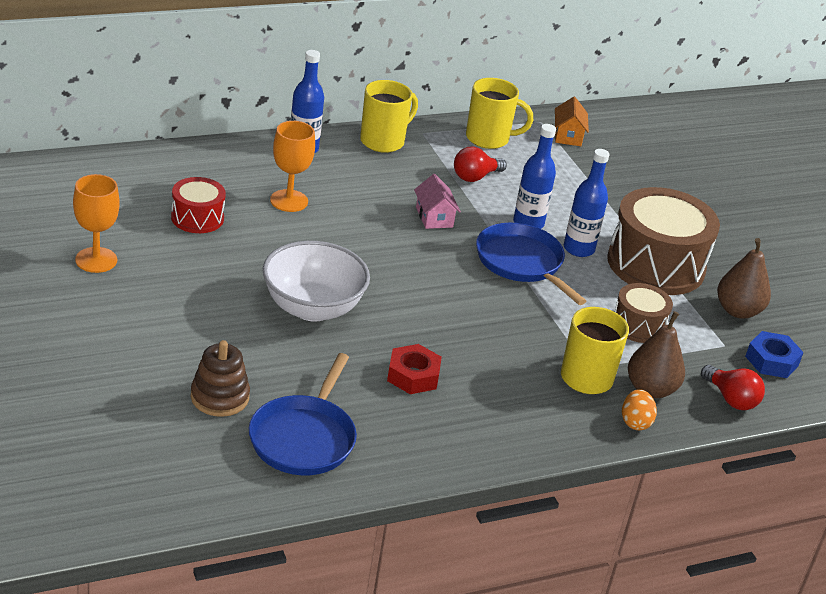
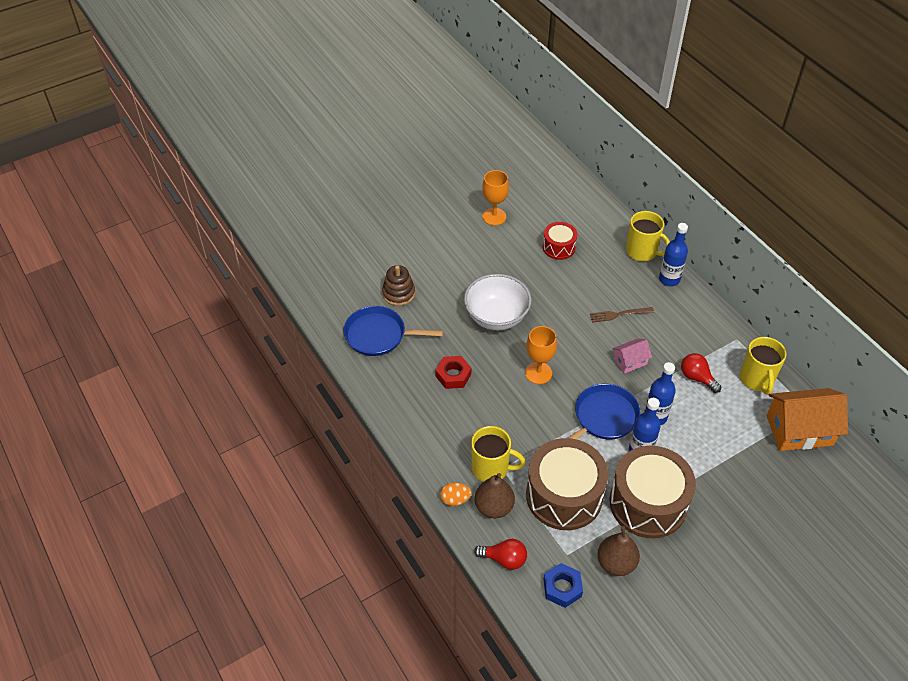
camera: 85 degrees right, 15 degrees up
orange goblet [270,121,315,212] -> orange goblet moved to [525,326,557,384]
yellow mug [360,80,418,153] -> yellow mug moved to [626,211,670,261]
orange house [555,97,589,146] -> orange house [766,388,848,451], size x1.96
brown drum [615,283,673,343] -> brown drum [526,438,608,530], size x1.93
red light bulb [701,365,765,410] -> red light bulb turned 120 degrees counterclockwise [474,539,527,570]
none -> brown fork [590,307,654,323]

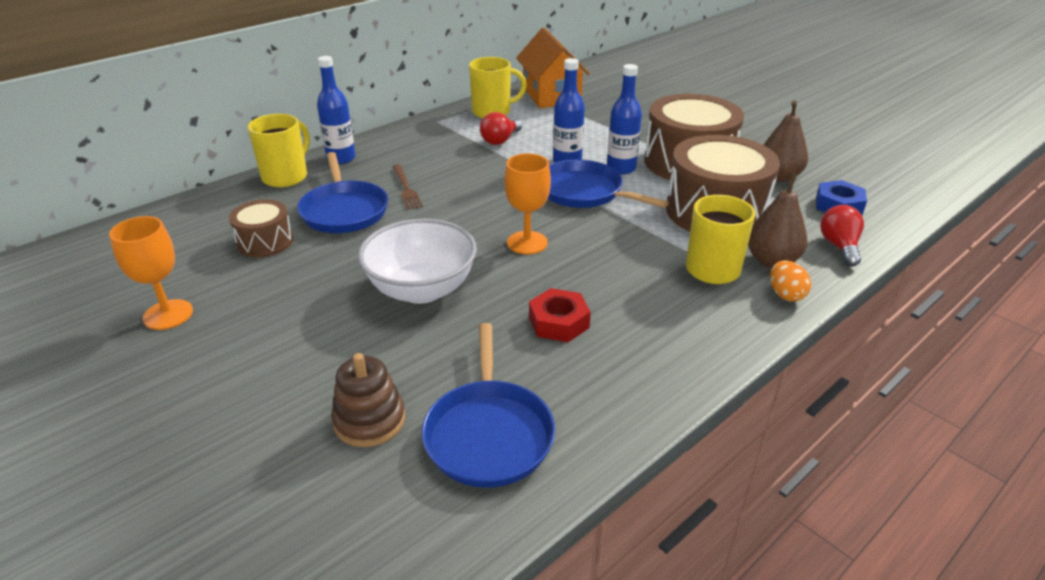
camera: 100 degrees left, 15 degrees down
red drum [543,222,577,260] -> brown drum [229,199,293,257]
pink house [612,338,652,374] -> none
none -> blue pan [297,152,388,233]

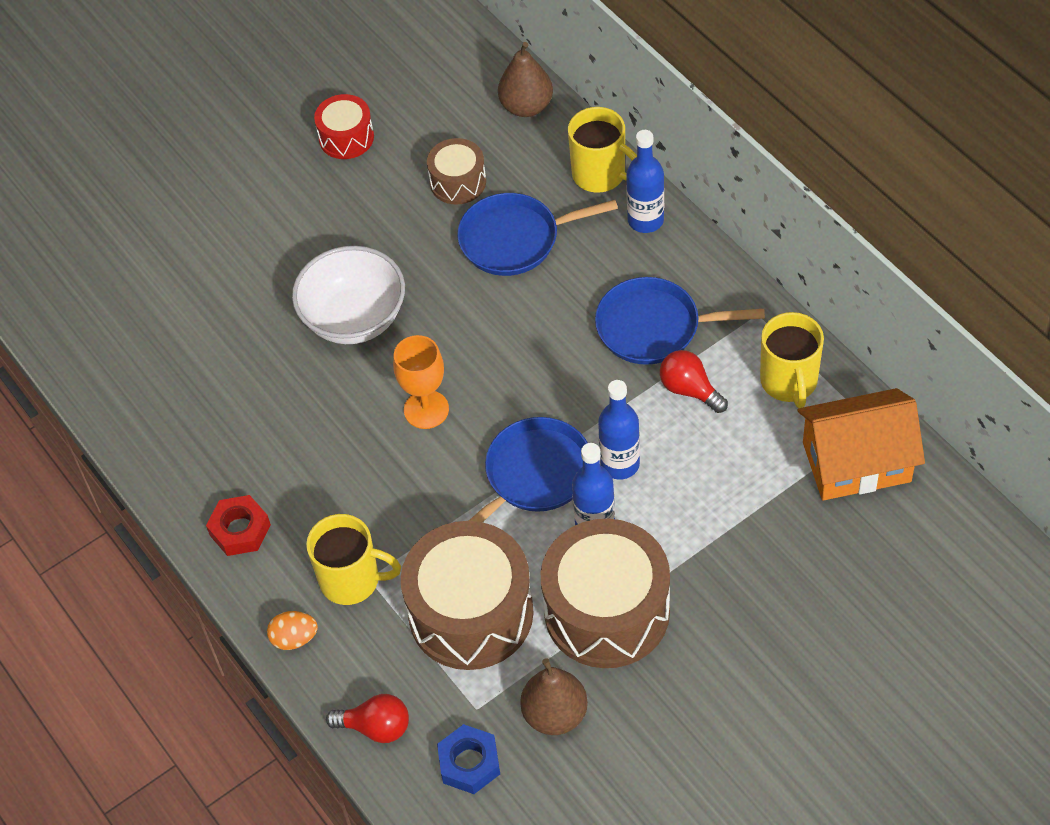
camera: 100 degrees right, 20 degrees up
orange goblet [109,216,193,330] -> red drum [314,94,374,159]
brown stacking toy [331,353,405,447] -> none
brown fork [392,164,423,210] -> none
blue pan [422,323,555,488] -> blue pan moved to [595,277,765,365]
red nut [529,288,591,342] -> red nut moved to [206,495,271,556]
brown pear [748,173,808,268] -> brown pear moved to [498,42,553,117]

